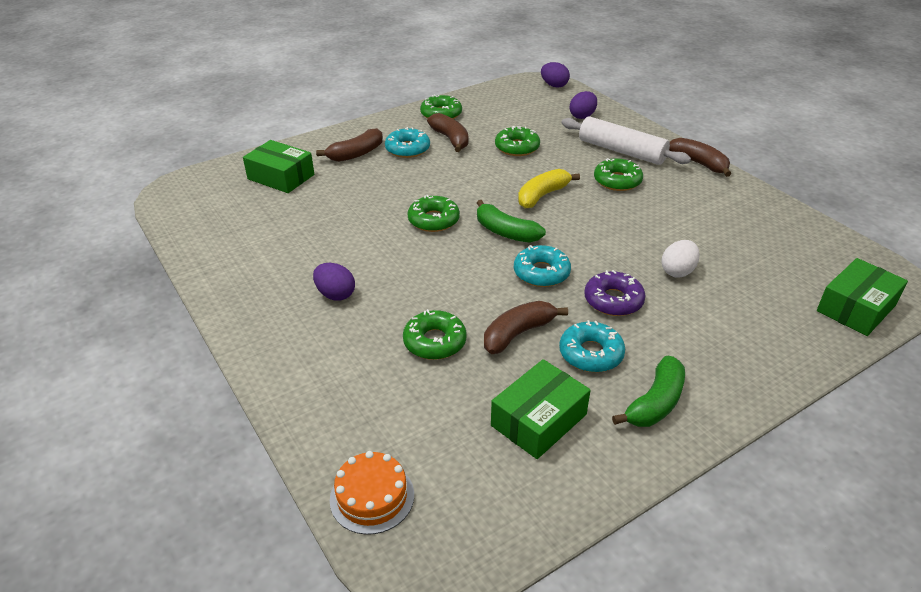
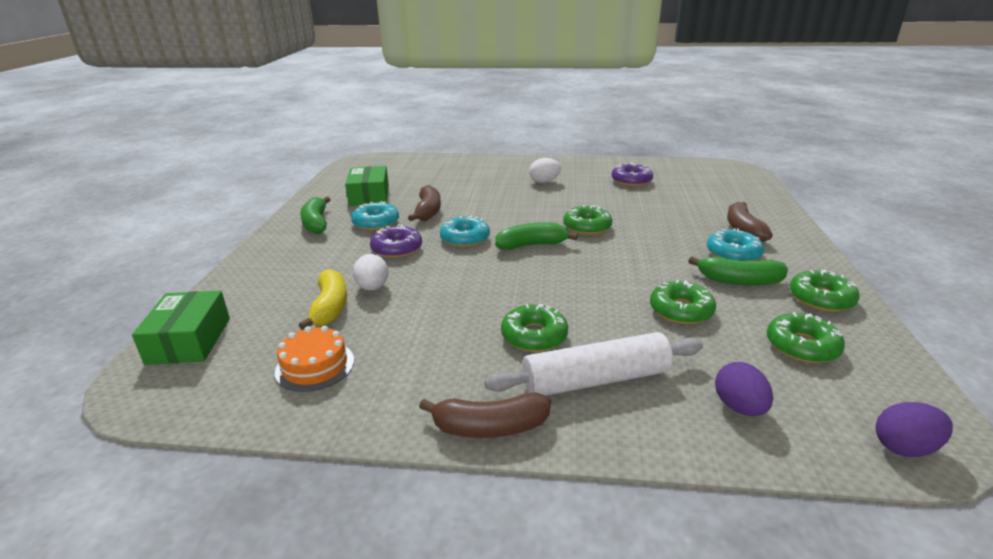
camera: 130 degrees right, 10 degrees down
green box [243,140,314,193] -> none
purple egg [313,263,355,301] -> white egg [529,158,561,183]
orange cake [330,451,414,535] -> orange cake moved to [275,326,354,392]
green donut [403,309,467,360] -> green donut moved to [767,312,845,363]
brown banana [427,113,469,152] -> green banana [688,256,788,286]
yellow banana [518,169,580,208] -> yellow banana moved to [299,269,347,330]
none -> purple donut [611,163,653,186]

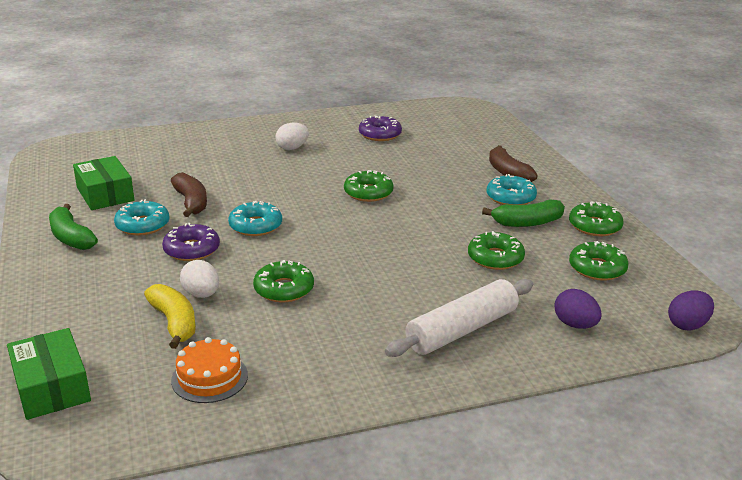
camera: 25 degrees left, 0 degrees up
brown banana [419,392,551,438] -> none
green banana [495,222,578,250] -> none
green donut [501,304,568,352] -> green donut moved to [253,260,314,302]

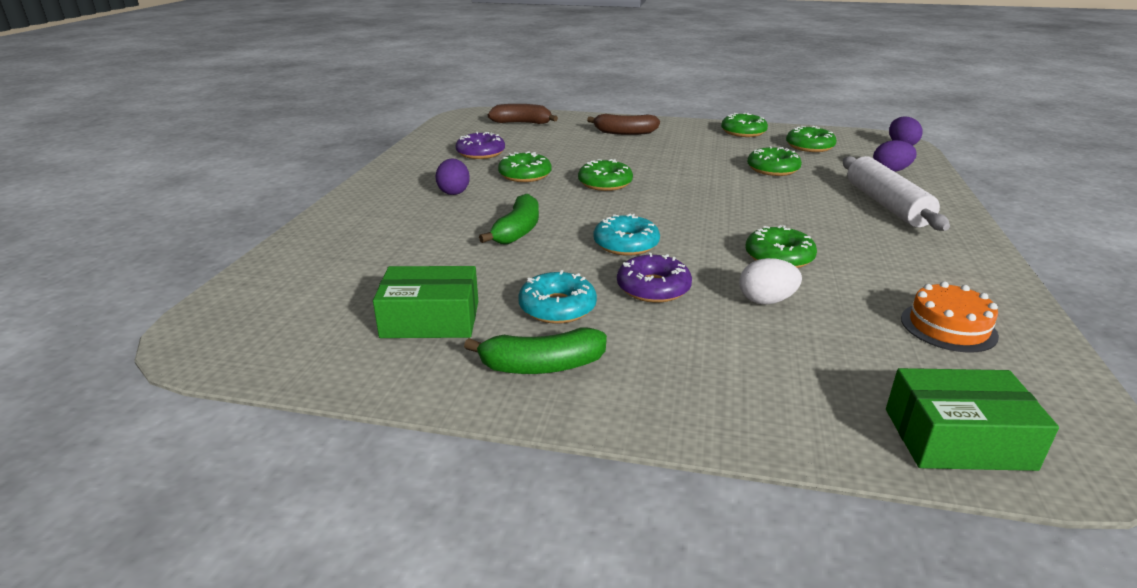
camera: 60 degrees left, 0 degrees up
yellow banana [144,284,196,349] -> none
brown banana [171,172,207,217] -> brown banana moved to [488,104,558,124]
white egg [275,122,309,150] -> purple egg [436,159,470,195]
green banana [482,199,565,227] -> green banana moved to [479,194,539,245]
turquoise donut [486,174,537,205] -> none
none -> green donut [498,151,551,182]

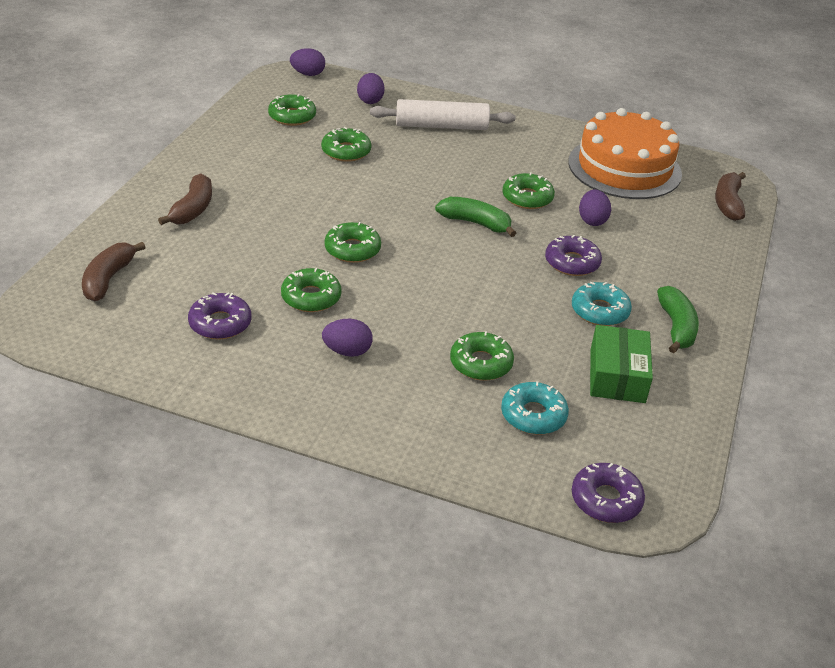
camera: 85 degrees left, 10 degrees up
green banana [479,194,539,245] -> green banana moved to [435,197,516,237]
turquoise donut [594,214,660,256] -> turquoise donut moved to [501,381,569,435]
green donut [721,113,768,137] -> green donut moved to [450,331,514,381]
white egg [739,258,802,305] -> purple egg [579,190,611,226]
green box [886,368,1059,471] -> brown banana [715,172,746,221]
orange cake [901,281,999,353] -> orange cake [568,108,682,199], size x2.12
none -> purple donut [572,463,645,523]

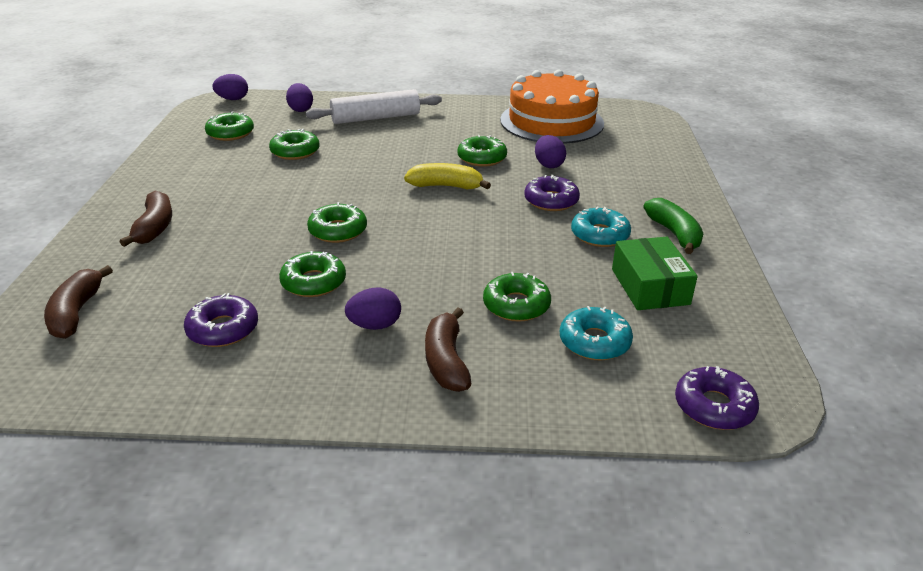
camera: 15 degrees left, 5 degrees down
green banana [435,197,516,237] -> yellow banana [404,163,491,190]
brown banana [715,172,746,221] -> brown banana moved to [425,307,471,392]

